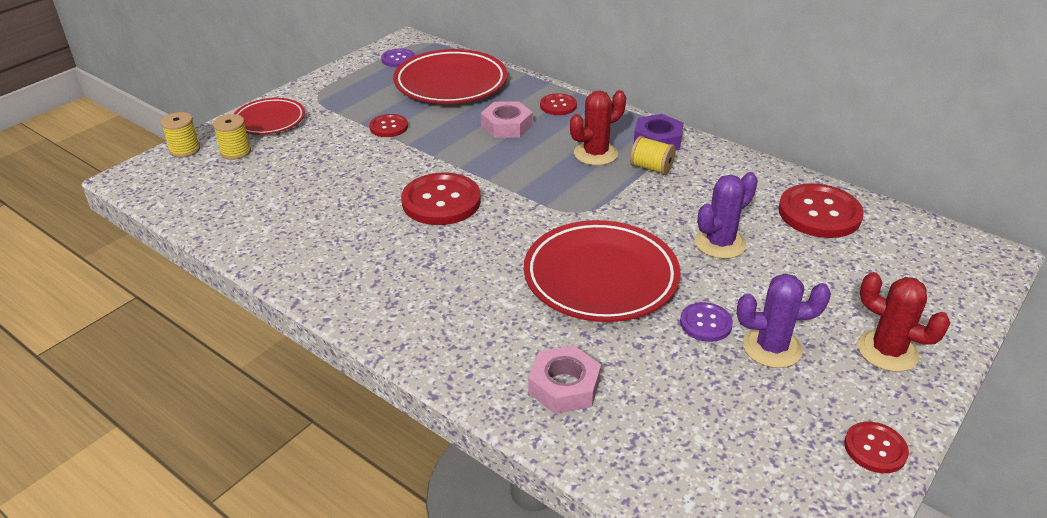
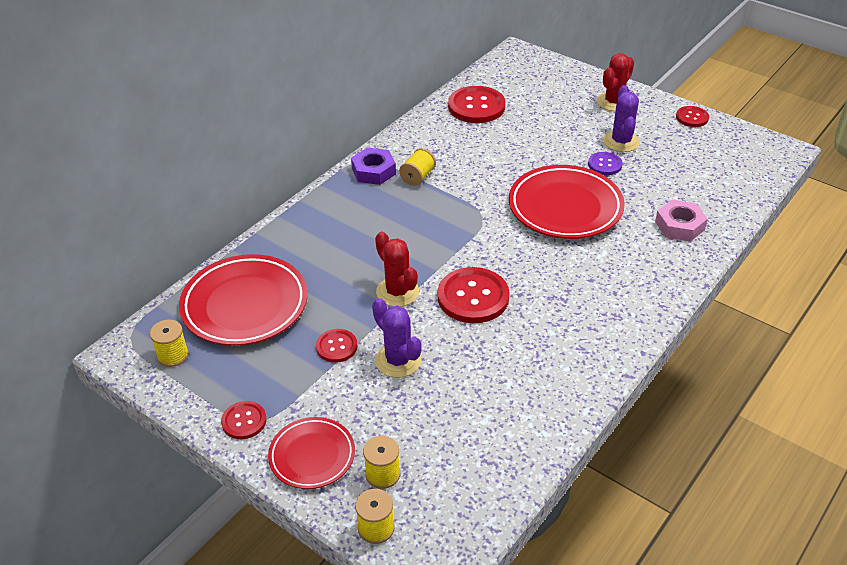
camera: 90 degrees left, 5 degrees up
purple button [381,49,415,67] -> yellow spool [150,319,189,367]
pink nut [481,101,533,138] -> none
red button [540,93,577,115] -> red button moved to [221,401,266,439]
red cactus [570,90,626,165] -> red cactus moved to [375,231,419,307]
purple cactus [695,172,758,259] -> purple cactus moved to [372,298,422,378]

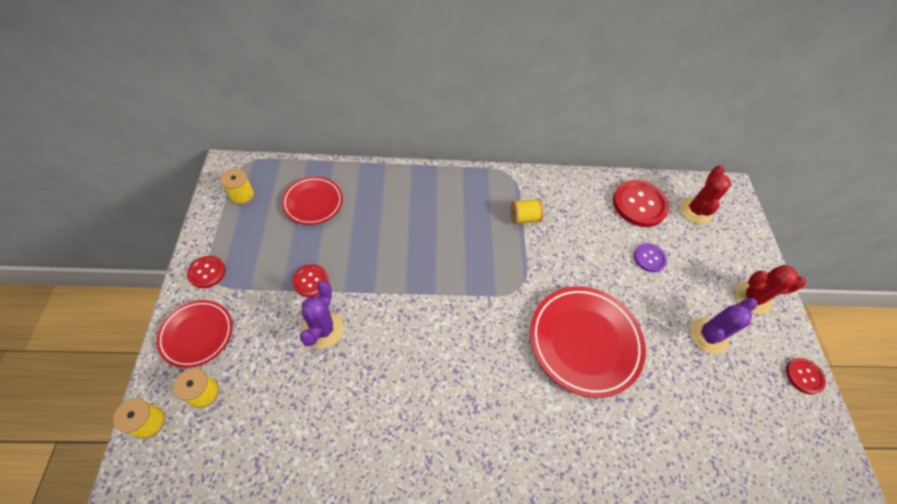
camera: 45 degrees right, 15 degrees up
red plate [179,254,308,346] -> red plate [282,176,343,225], size x0.59
purple nut [351,147,396,185] -> none
red cactus [375,231,419,307] -> red cactus moved to [680,165,731,224]
red button [437,267,510,323] -> none
purple button [588,152,623,175] -> purple button moved to [634,243,667,272]
pink nut [655,200,708,242] -> none

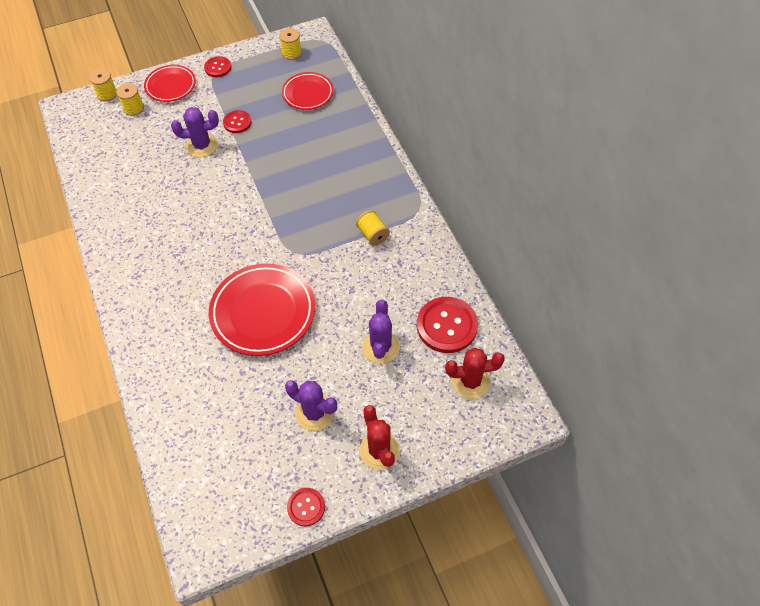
camera: 75 degrees right, 0 degrees up
purple button [634,243,667,272] -> purple cactus [362,300,400,363]

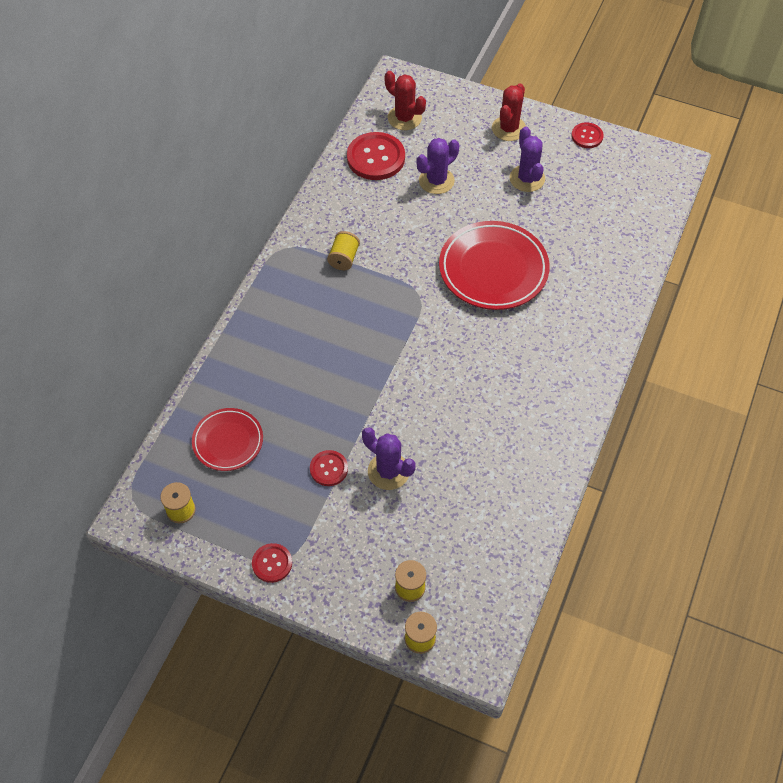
camera: 135 degrees left, 0 degrees up
red plate [144,65,196,102] -> none

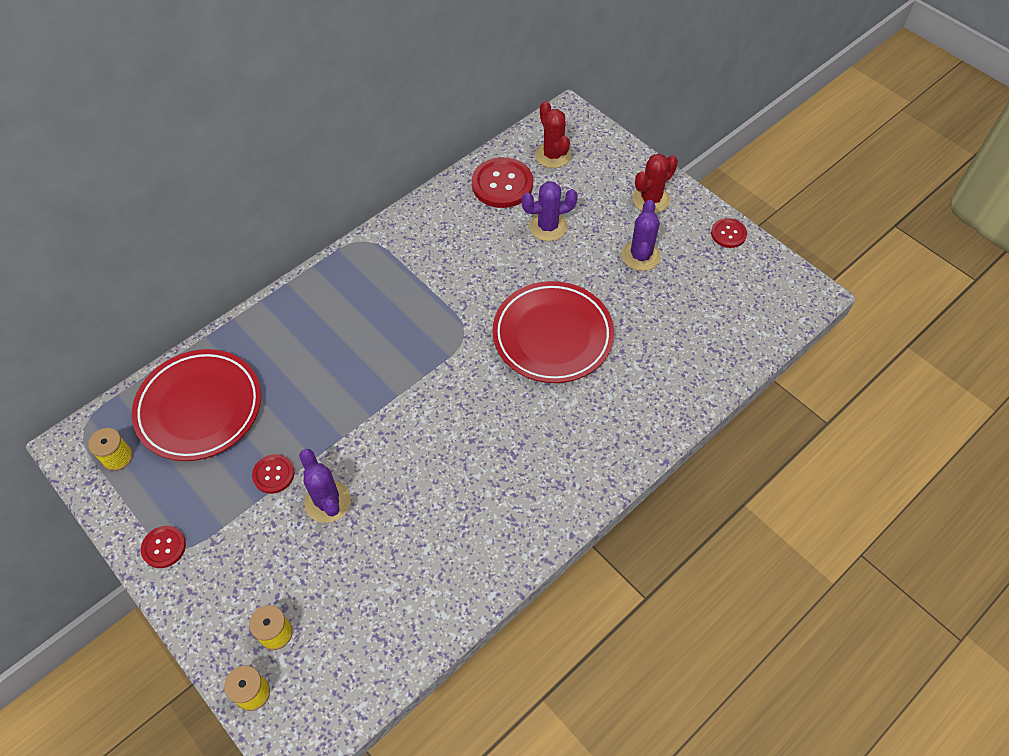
camera: 25 degrees right, 0 degrees up
red plate [192,408,263,471] -> red plate [132,349,261,461], size x1.70
yellow spool [327,231,360,270] -> none

